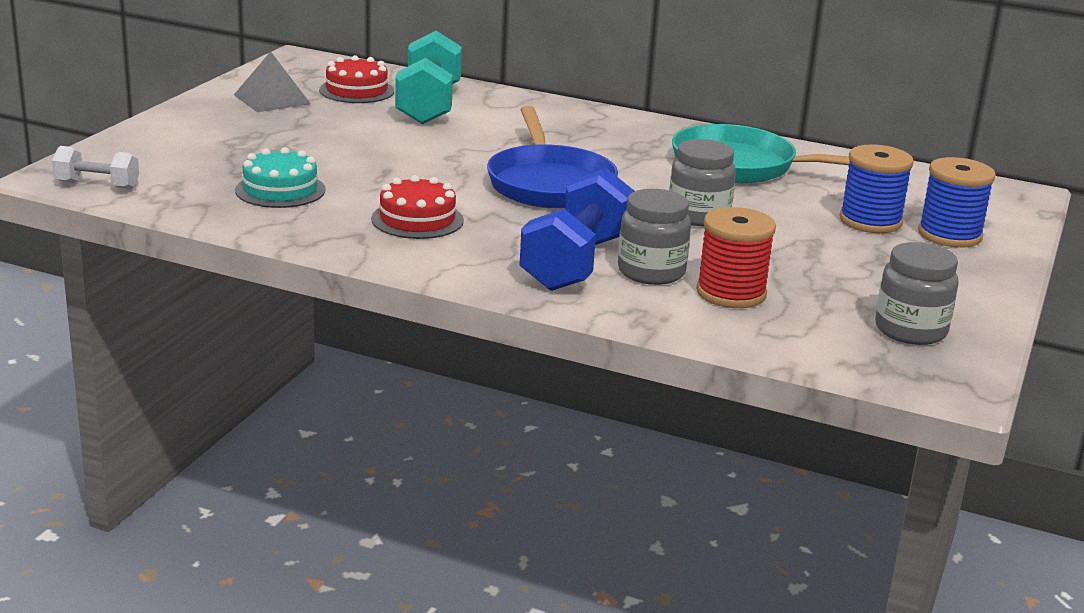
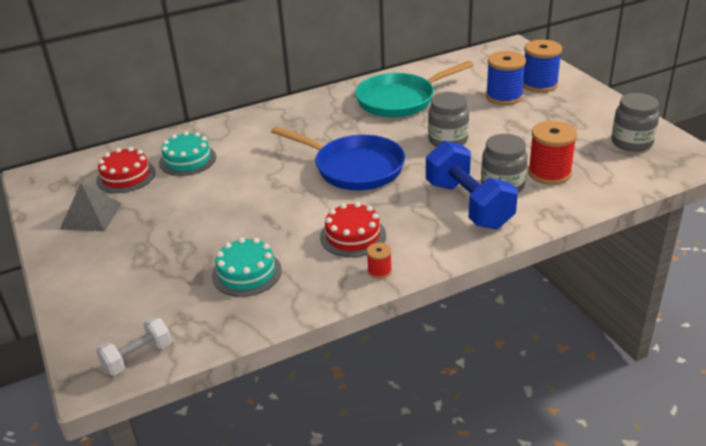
camera: 45 degrees left, 10 degrees up
turquoise dumbbell [395,31,462,124] -> turquoise cake [159,131,216,176]
none -> red spool [367,243,392,279]

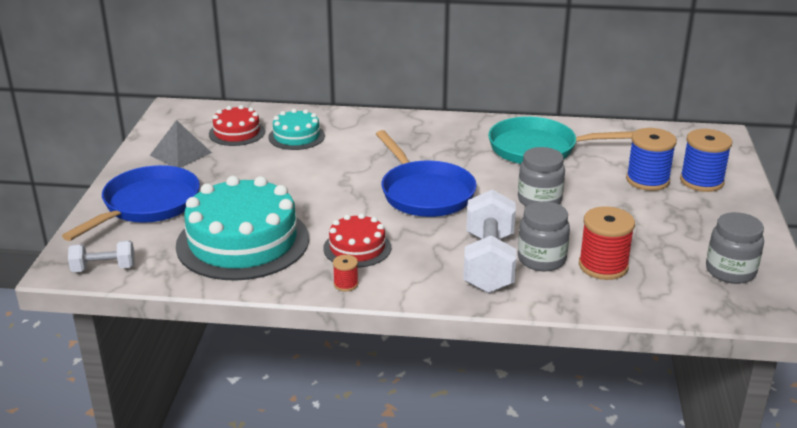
camera: 30 degrees right, 5 degrees down
turquoise cake [212,237,282,297] -> turquoise cake [176,176,309,281], size x1.96
blue dumbbell [426,141,518,229] -> white dumbbell [463,189,516,293]
none -> blue pan [62,165,200,241]

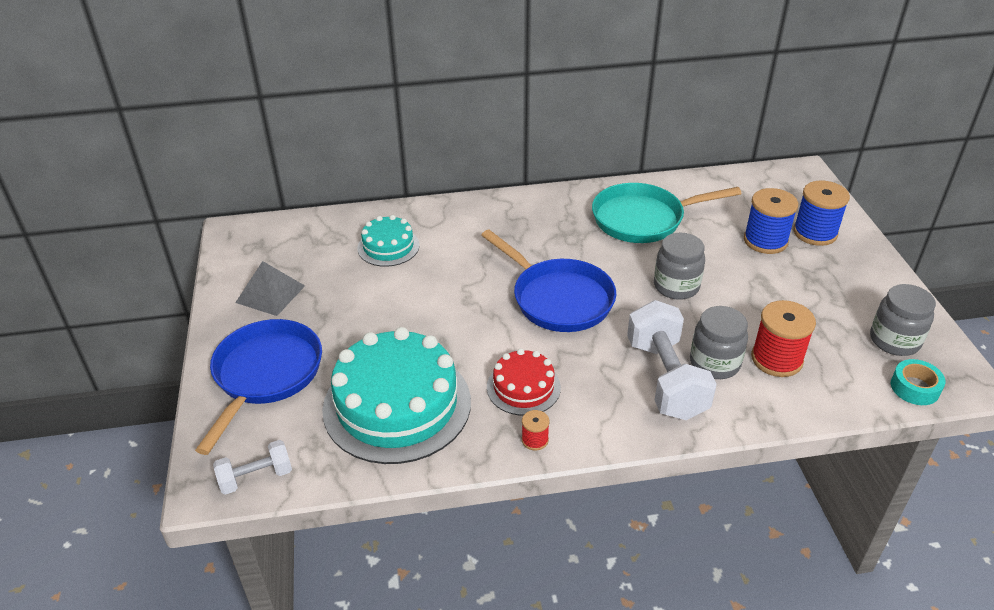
camera: 15 degrees left, 10 degrees up
red cake [209,105,265,146] -> none
none -> turquoise tape [891,359,946,405]

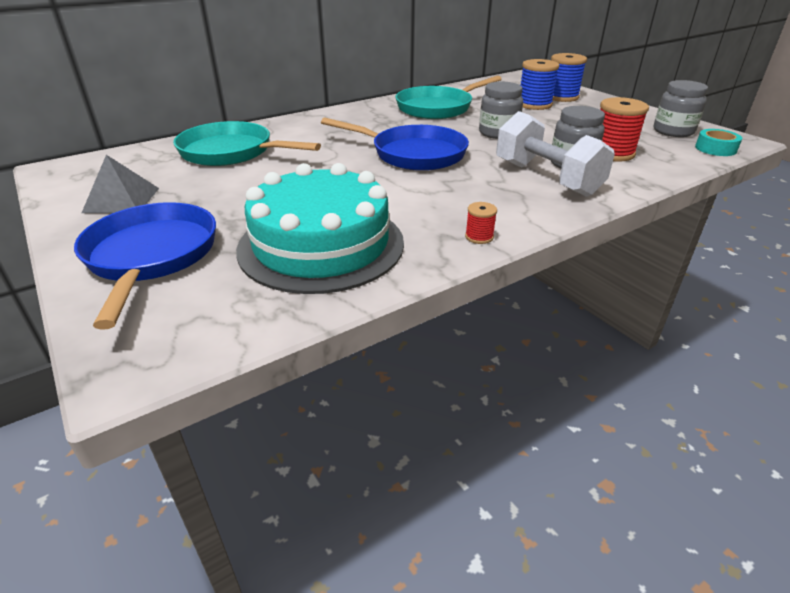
camera: 25 degrees left, 5 degrees down
white dumbbell [213,440,292,495] -> none
turquoise cake [357,215,420,267] -> turquoise pan [173,121,321,166]
red cake [487,348,561,416] -> none

